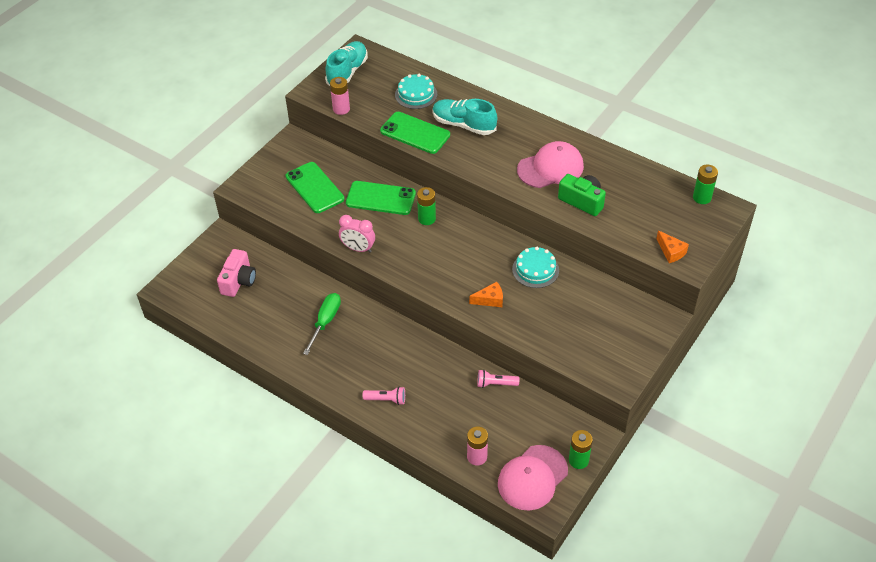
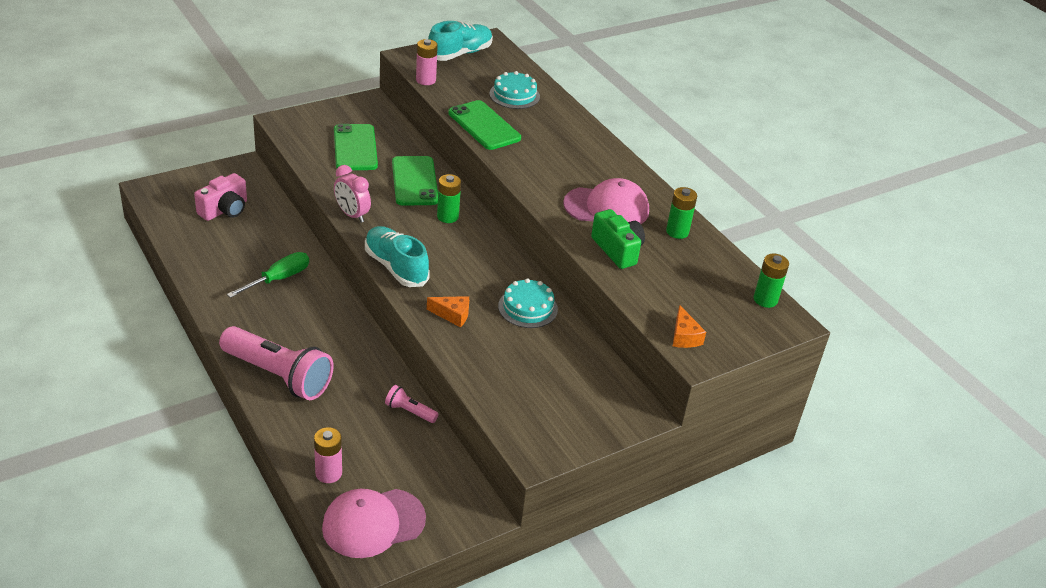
camera: 20 degrees right, 10 degrees down
green phone [346,181,416,215] -> green phone turned 45 degrees clockwise [392,156,438,206]
pink flashlight [363,387,405,405] -> pink flashlight [219,326,334,400], size x2.26
turquoise shoe [432,99,497,135] -> turquoise shoe moved to [365,226,430,287]
green battery [569,430,593,469] -> green battery moved to [666,187,697,239]

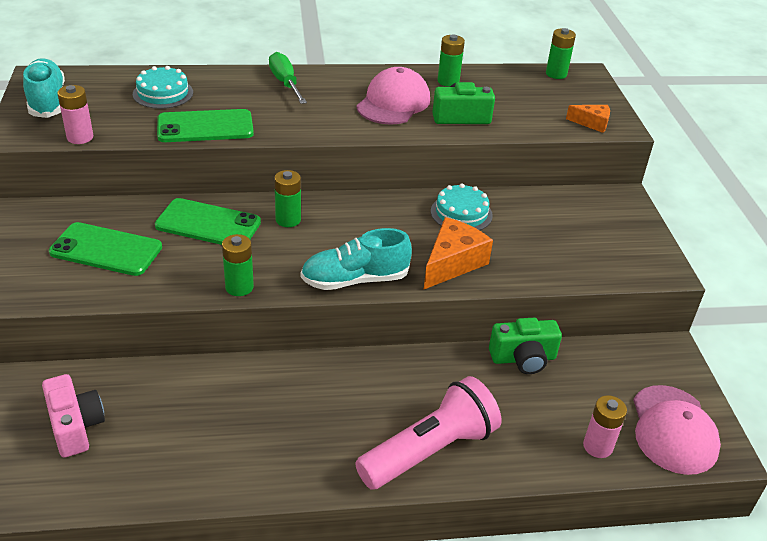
camera: 65 degrees left, 0 degrees up
green screwdriver [227,252,309,298] -> green screwdriver moved to [269,52,307,104]
pink clock [334,165,371,223] -> green battery [222,234,254,296]
pink flashlight [385,385,439,423] -> green camera [489,318,562,374]
orange cheese [427,296,469,327] -> orange cheese [424,217,493,289], size x1.73

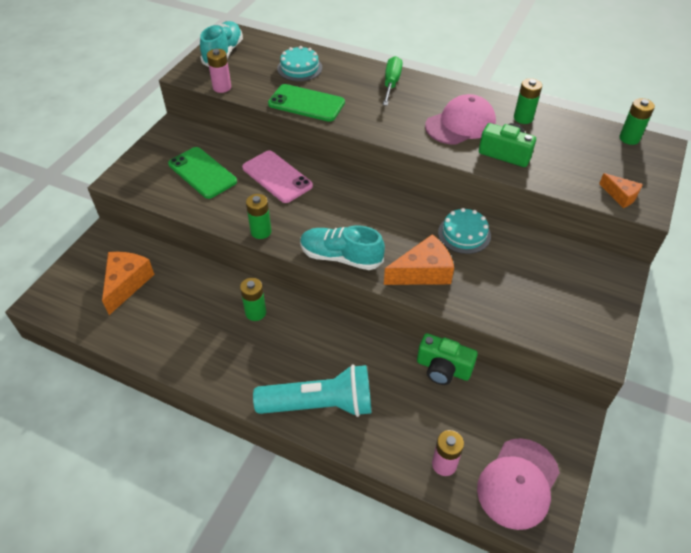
camera: 35 degrees right, 10 degrees up
pink camera [42,374,105,458] -> orange cheese [102,252,155,315]
green phone [155,198,261,245] -> pink phone [242,151,313,203]
green battery [274,170,301,227] -> green battery moved to [240,278,266,321]
pink flashlight [355,376,502,490] -> turquoise flashlight [253,364,371,417]

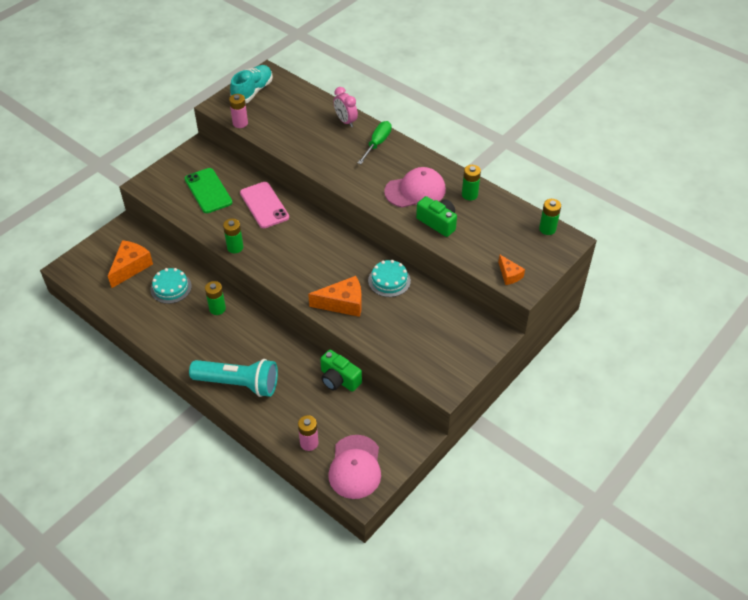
camera: 15 degrees right, 0 degrees up
green phone [268,84,345,122] -> none
turquoise cake [277,46,322,81] -> turquoise cake moved to [150,268,192,304]
turquoise shoe [300,225,385,270] -> none
pink cap [477,438,560,530] -> pink cap turned 45 degrees counterclockwise [328,435,381,499]
none -> pink clock [334,87,358,127]

